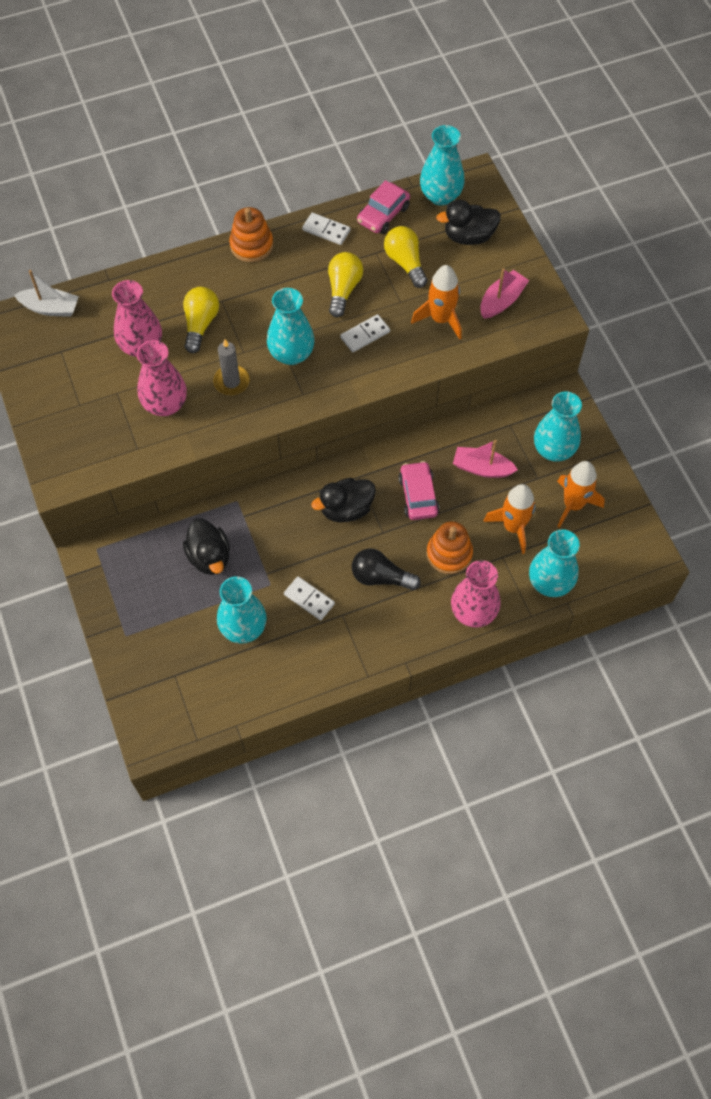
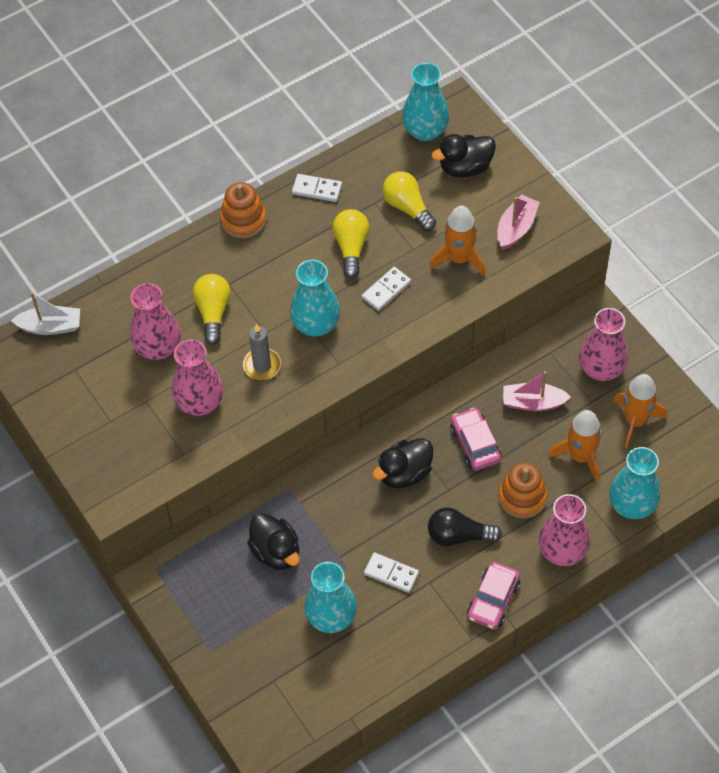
camera: 10 degrees left, 5 degrees down
pink car [357,180,410,234] -> pink car moved to [467,562,520,630]
turquoise vase [534,391,582,461] -> pink vase [579,308,628,381]

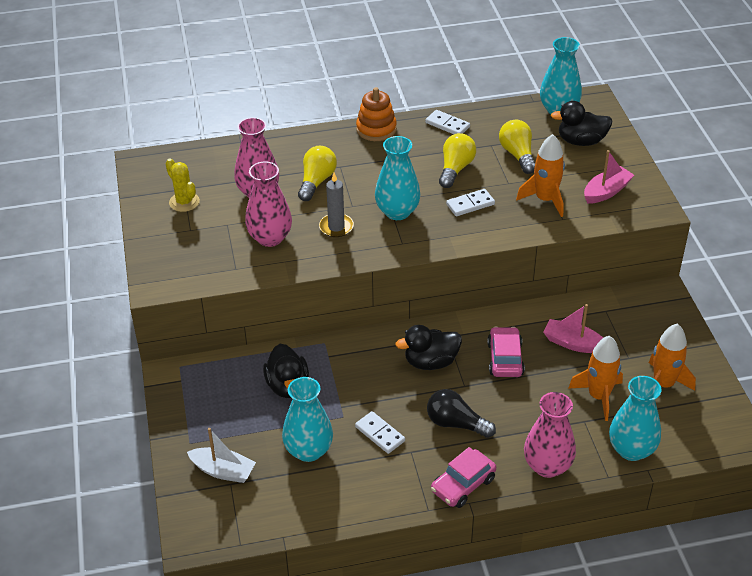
camera: 20 degrees right, 15 degrees down
white boat [11,292,80,335] -> white boat moved to [187,428,256,483]
orange stacking toy [498,463,547,519] -> none
pink vase [579,308,628,381] -> none
none -> yellow cactus [165,159,200,212]

